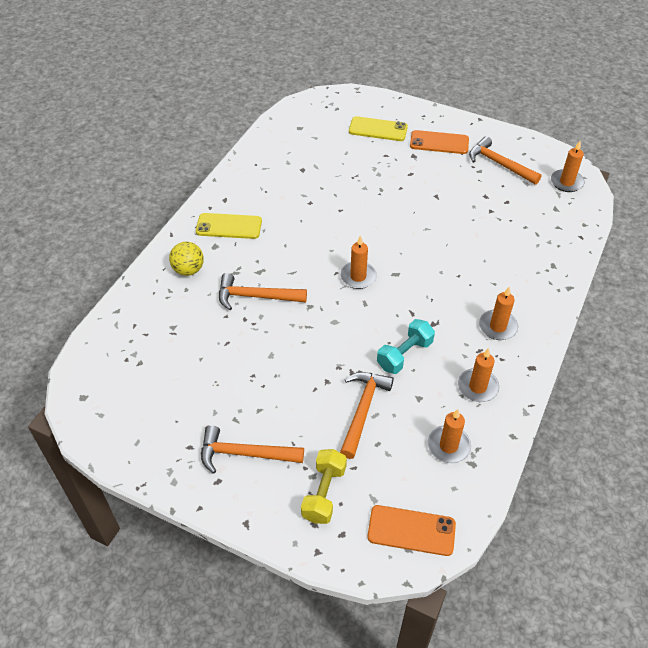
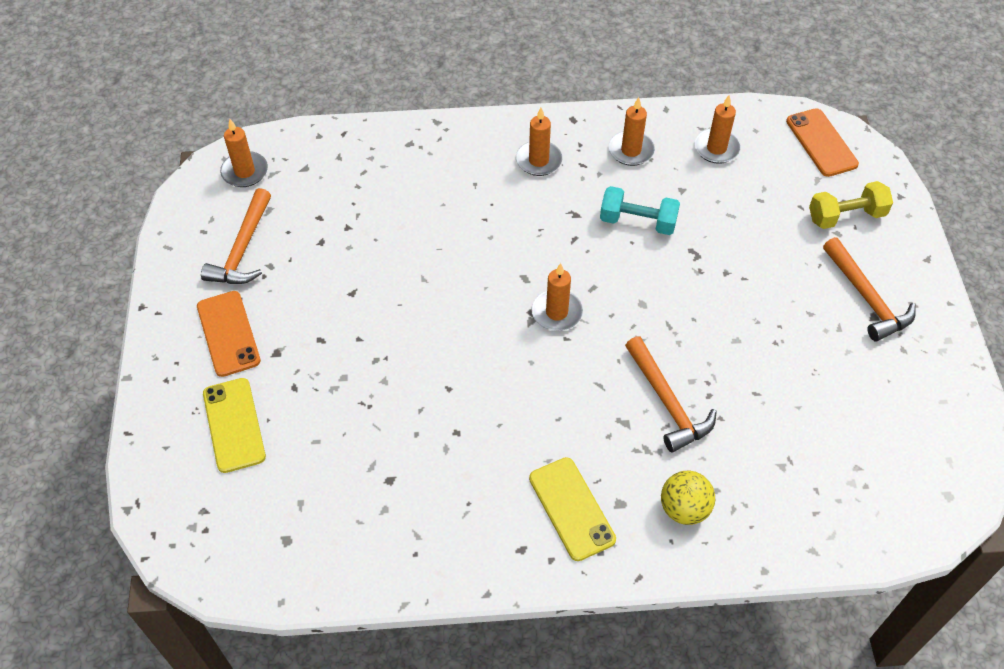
camera: 120 degrees left, 5 degrees up
orange hammer [340,372,394,459] -> none

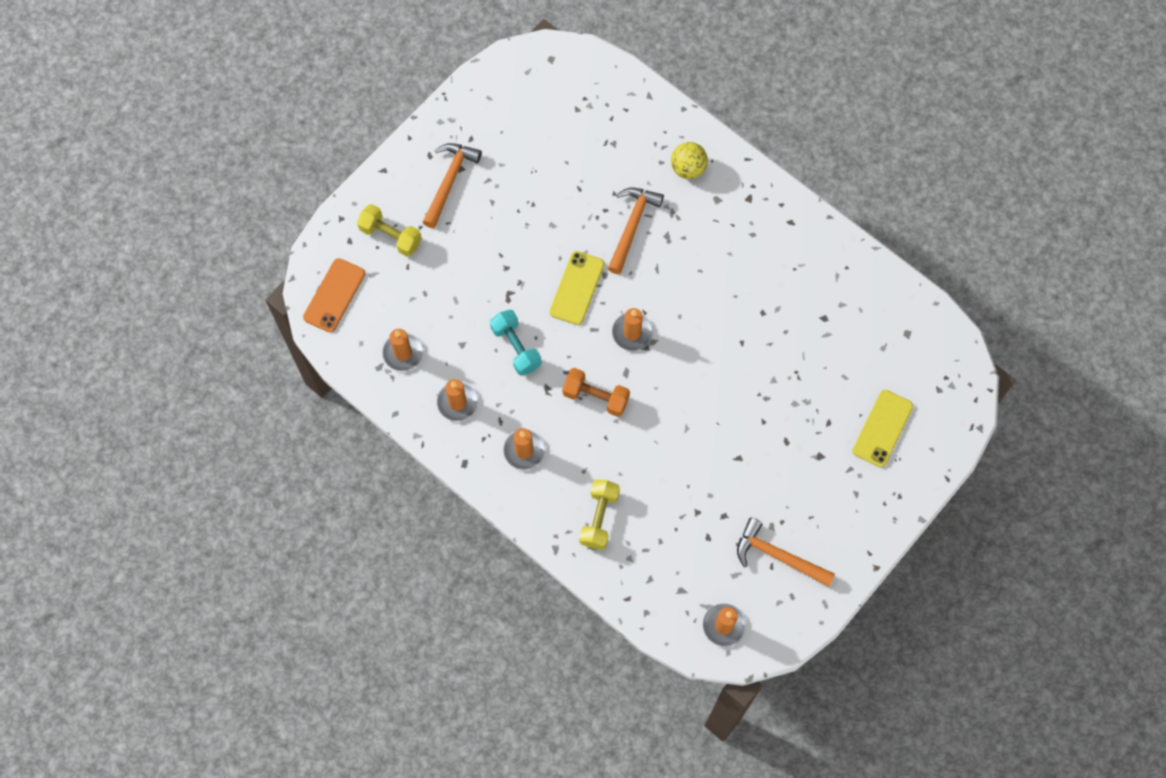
camera: 135 degrees left, 15 degrees up
orange phone [197,291,261,377] -> none
orange hammer [201,188,271,284] -> orange hammer turned 120 degrees counterclockwise [737,518,835,587]
yellow phone [529,457,616,561] -> yellow phone moved to [550,251,604,325]
none -> orange dumbbell [562,368,630,417]
none -> yellow dumbbell [579,480,620,550]

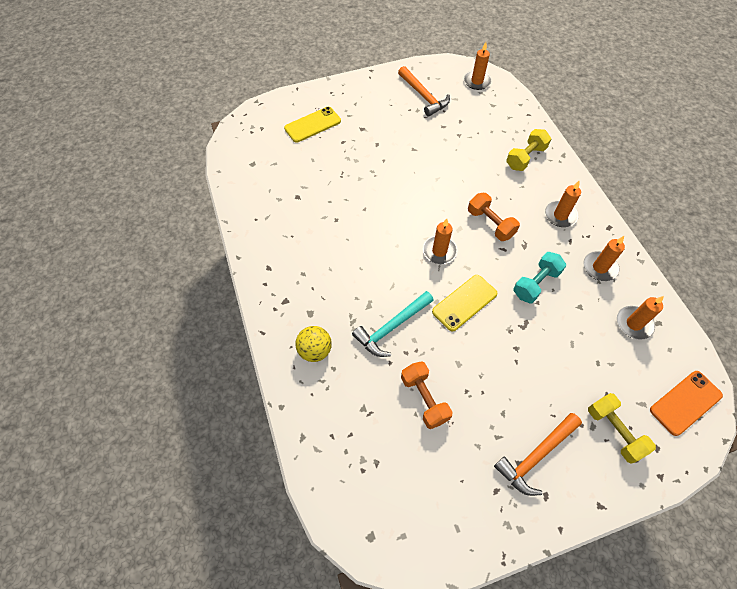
camera: 150 degrees left, 10 degrees down
turquoise dumbbell [490,310,542,376] -> turquoise dumbbell turned 45 degrees clockwise [513,252,566,303]
orange hammer [608,187,664,274] -> turquoise hammer [352,291,434,357]
none -> orange dumbbell [401,361,453,429]

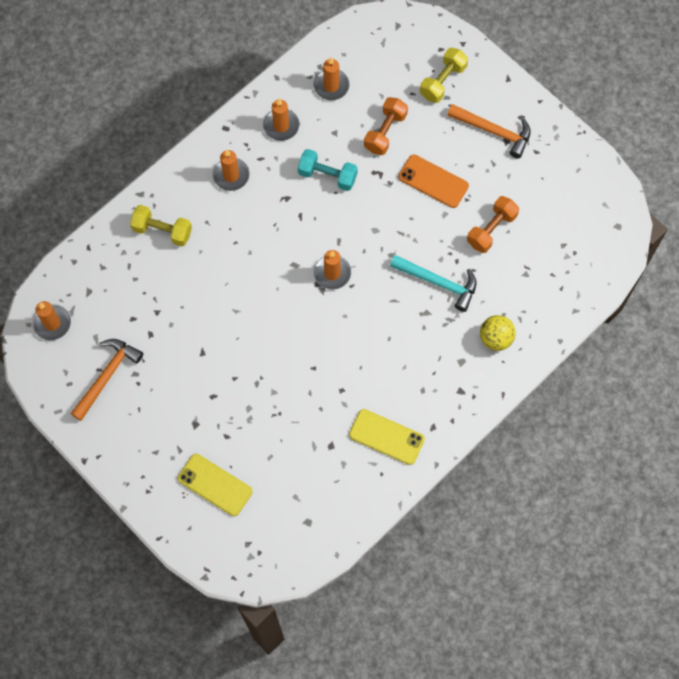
camera: 115 degrees left, 10 degrees up
yellow phone [432,275,497,331] -> yellow phone moved to [349,409,425,465]
orange dumbbell [468,193,520,241] -> orange dumbbell moved to [364,97,408,155]
orange phone [650,371,723,436] -> orange phone moved to [398,155,469,208]

